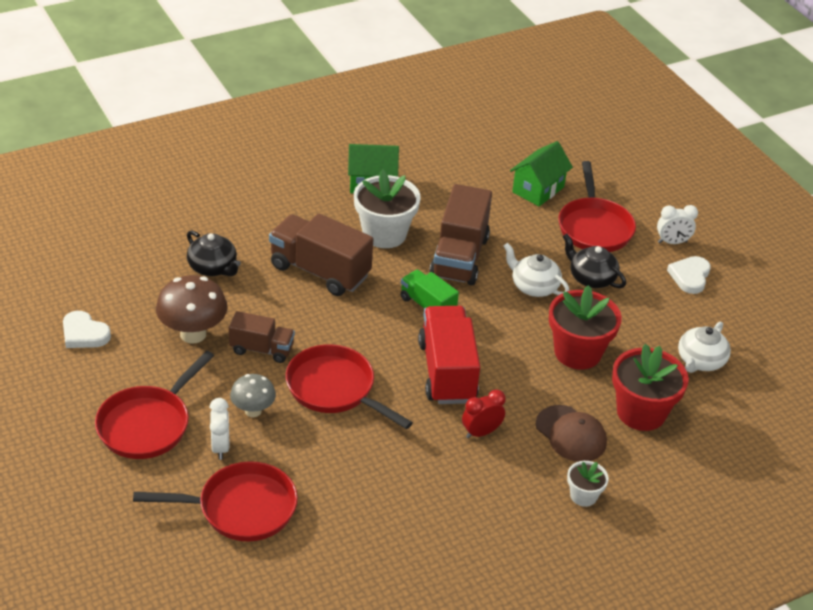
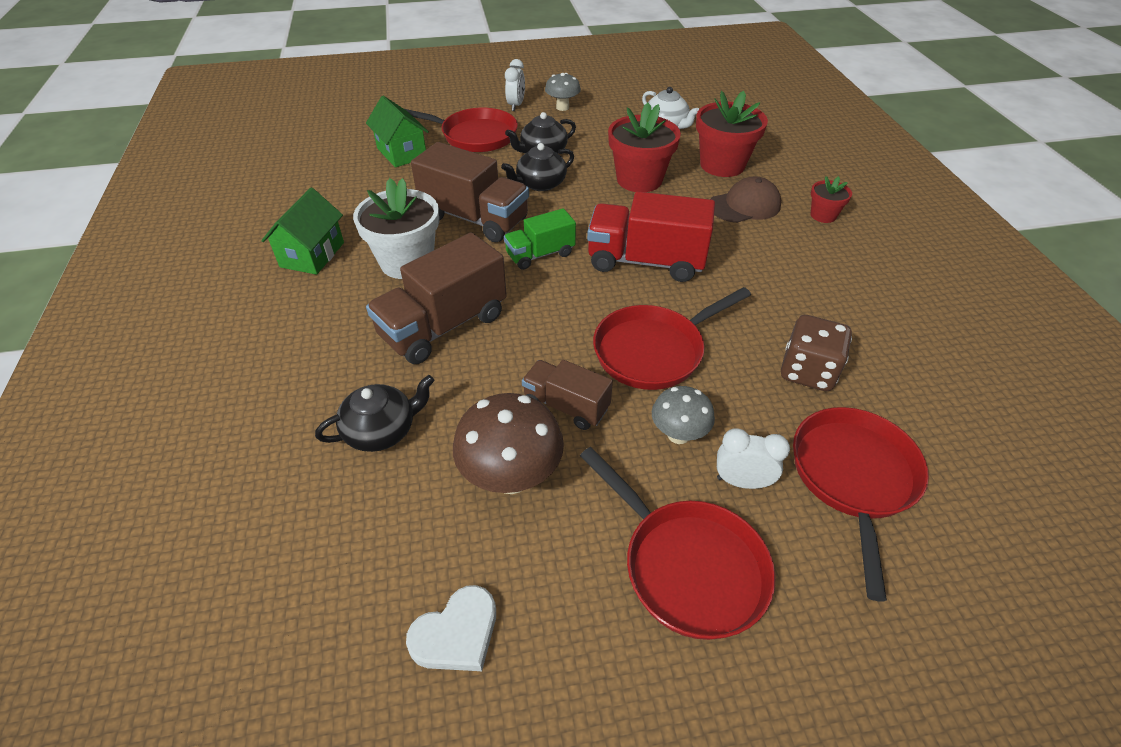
camera: 70 degrees left, 5 degrees up
brown truck [229,311,295,363] -> brown truck turned 90 degrees counterclockwise [522,360,613,430]
red clock [462,389,506,439] -> none
white teapot [504,243,570,297] -> black teapot [501,143,574,191]
white flower pot [567,461,609,507] -> red flower pot [810,176,852,223]
white heart [667,256,711,294] -> grey mushroom [545,73,581,111]
none -> brown dice [781,315,852,391]

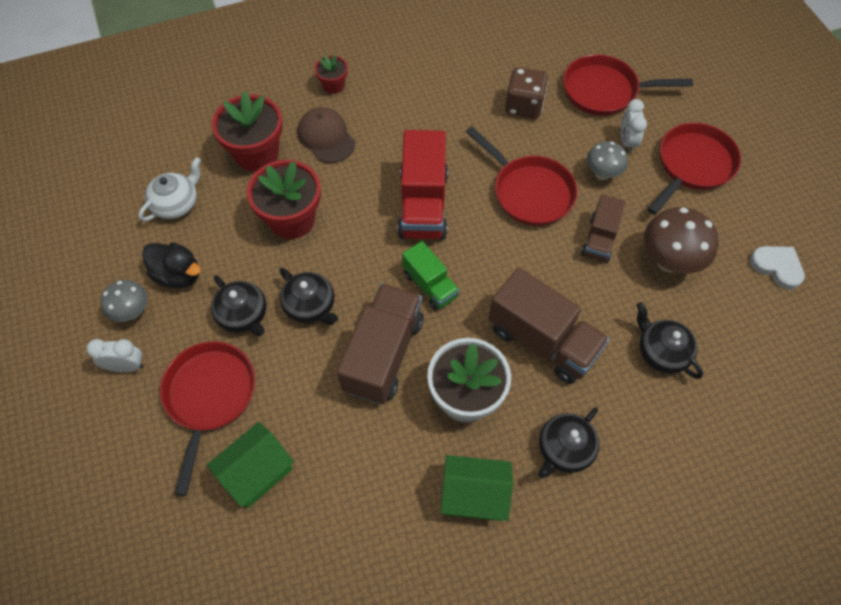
camera: 100 degrees left, 15 degrees up
none -> black duck [142,242,201,288]
none -> black teapot [538,407,600,478]

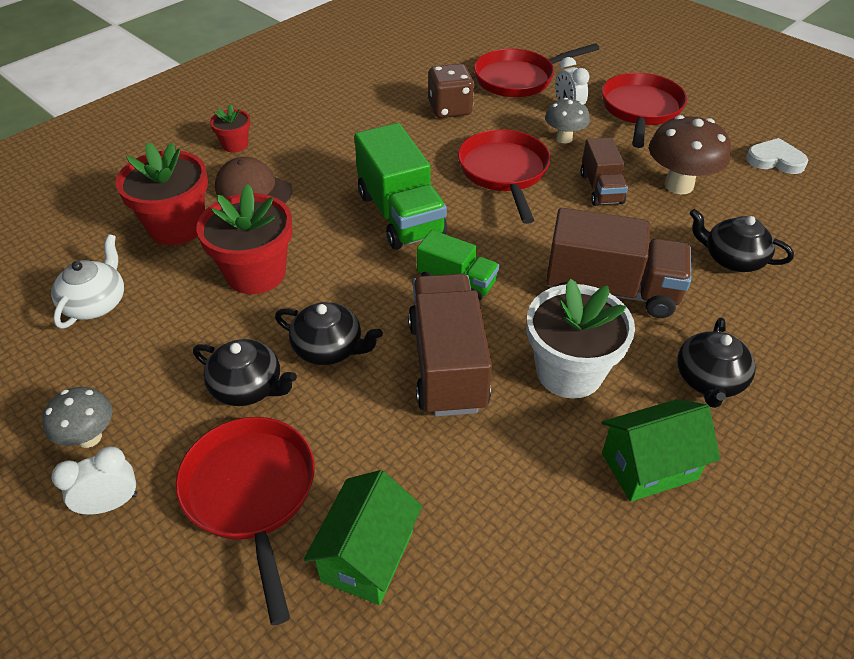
camera: 25 degrees left, 15 degrees down
black duck [142,242,201,288] -> none
red truck [397,130,448,240] -> green truck [354,123,447,250]
red pan [466,126,578,226] -> red pan turned 120 degrees counterclockwise [458,129,551,224]

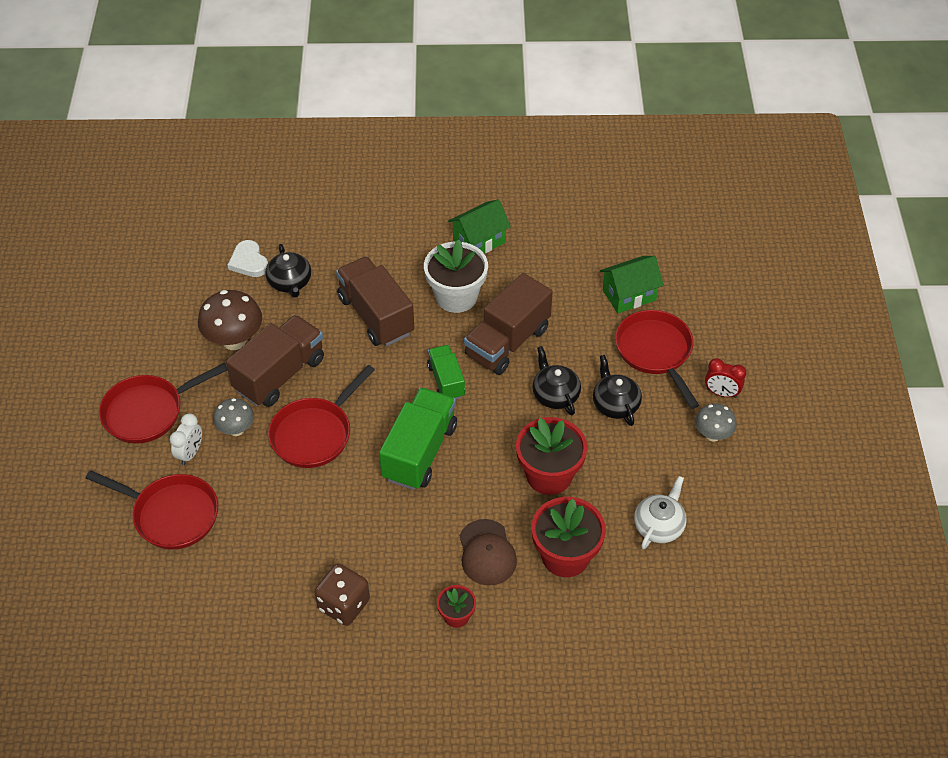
camera: 135 degrees left, 5 degrees up
white teapot [51,234,124,329] -> white teapot turned 150 degrees clockwise [634,476,687,549]
white clock [52,446,138,515] -> red clock [705,358,747,398]
red pan [176,417,315,625] -> red pan turned 135 degrees clockwise [615,310,699,409]
brown dice [428,64,474,118] -> brown dice moved to [314,563,370,626]
brown truck [581,138,628,206] -> brown truck [226,315,324,407], size x1.71
green house [602,399,720,502] -> green house turned 60 degrees counterclockwise [448,199,511,253]
black teapot [677,318,756,408] -> none
white heart [746,138,808,174] -> white heart moved to [228,240,268,277]

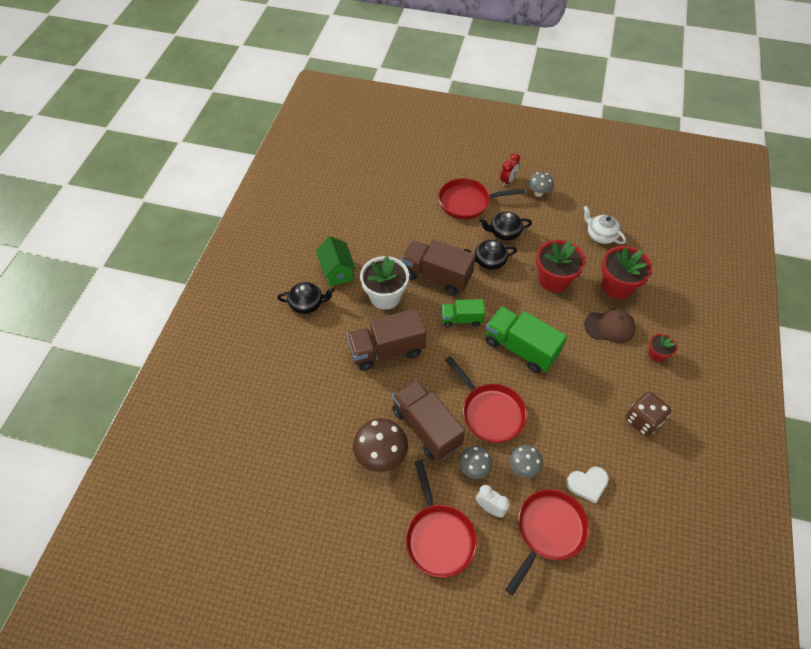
camera: 75 degrees left, 5 degrees up
white heart [228,240,268,277] -> white heart moved to [566,467,609,504]
black teapot [265,244,311,298] -> black teapot moved to [277,282,335,314]
brown truck [464,273,553,375] -> brown truck turned 150 degrees clockwise [401,240,476,295]
green house [600,256,664,313] -> none
none -> grey mushroom [509,445,543,478]

